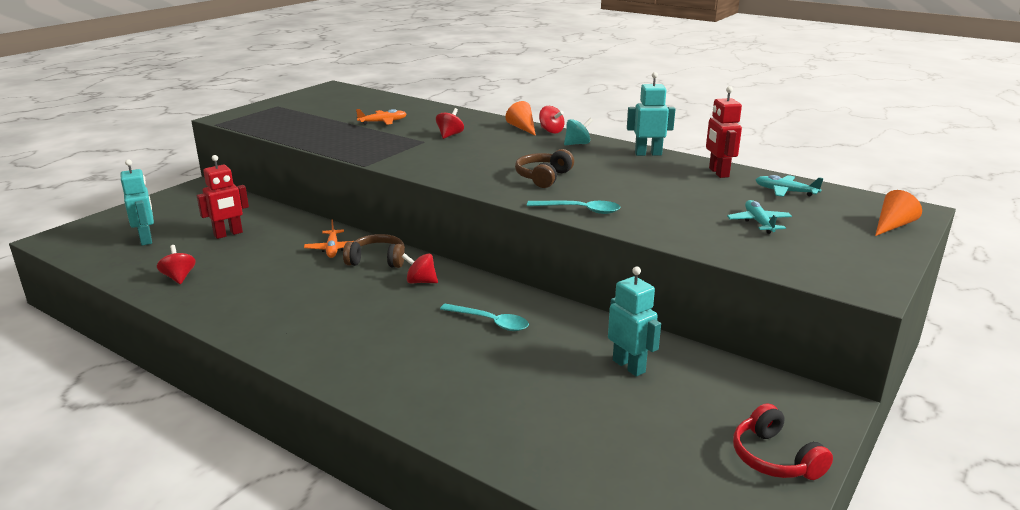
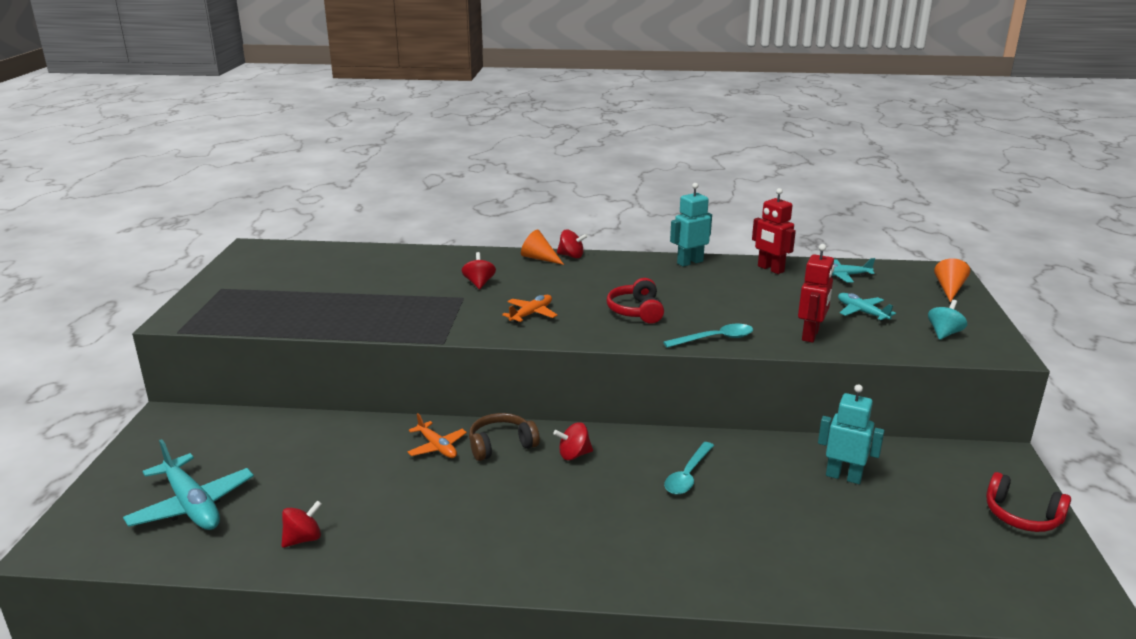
camera: 30 degrees left, 0 degrees up
turquoise robot [120,159,154,246] -> turquoise plane [123,439,254,530]
red spinning top [157,245,196,284] -> red spinning top turned 105 degrees clockwise [282,500,322,548]
red robot [197,155,249,239] -> red robot moved to [798,244,834,343]
orange plane [356,109,406,125] -> orange plane moved to [502,295,558,323]
turquoise spoon [440,304,529,331] -> turquoise spoon turned 120 degrees clockwise [664,442,714,495]
brown headphones [515,149,574,188] -> red headphones [607,278,664,324]
turquoise spinning top [564,118,593,145] -> turquoise spinning top moved to [928,300,967,340]

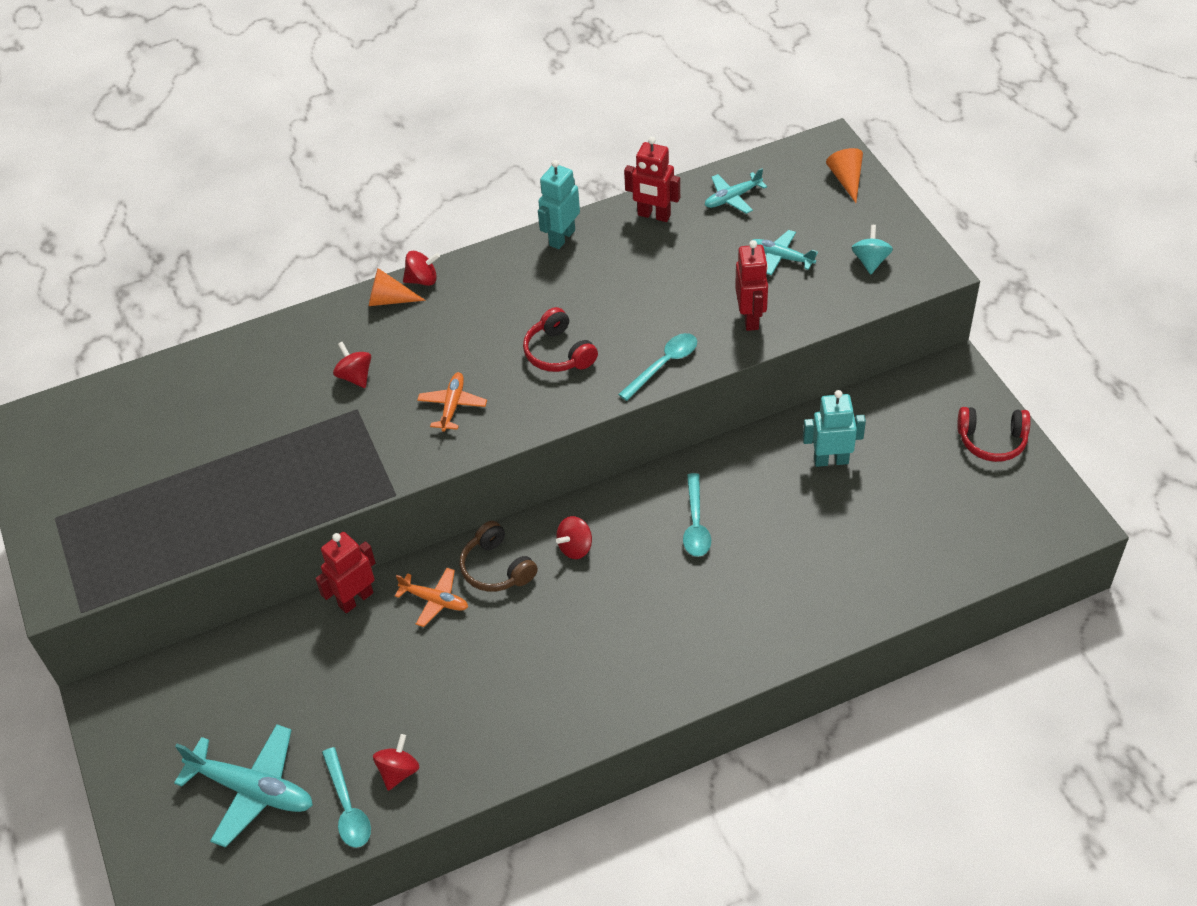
camera: 25 degrees left, 25 degrees up
brown headphones [469,413,540,461] -> brown headphones turned 75 degrees counterclockwise [460,521,538,592]
none -> red robot [315,532,376,613]
none -> turquoise spoon [322,747,371,848]

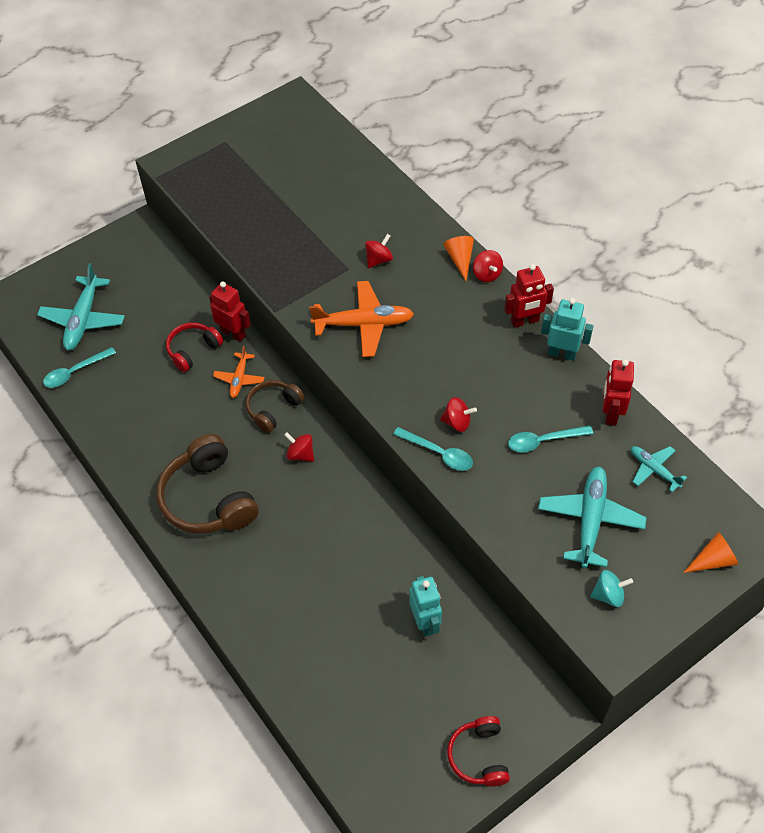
camera: 75 degrees right, 5 degrees up
red spinning top [373,734,419,791] -> red spinning top moved to [440,397,477,432]
orange plane [417,372,487,432] -> orange plane [309,281,414,357], size x1.76
red headphones [523,307,598,372] -> red headphones moved to [166,322,223,372]
turquoise spoon [683,473,711,557] -> turquoise spoon moved to [508,425,593,453]
red robot [735,240,768,331] -> red robot moved to [504,264,554,328]
turquoise plane [753,230,818,275] -> turquoise plane [538,467,647,568], size x1.76
none -> brown headphones [156,434,259,534]

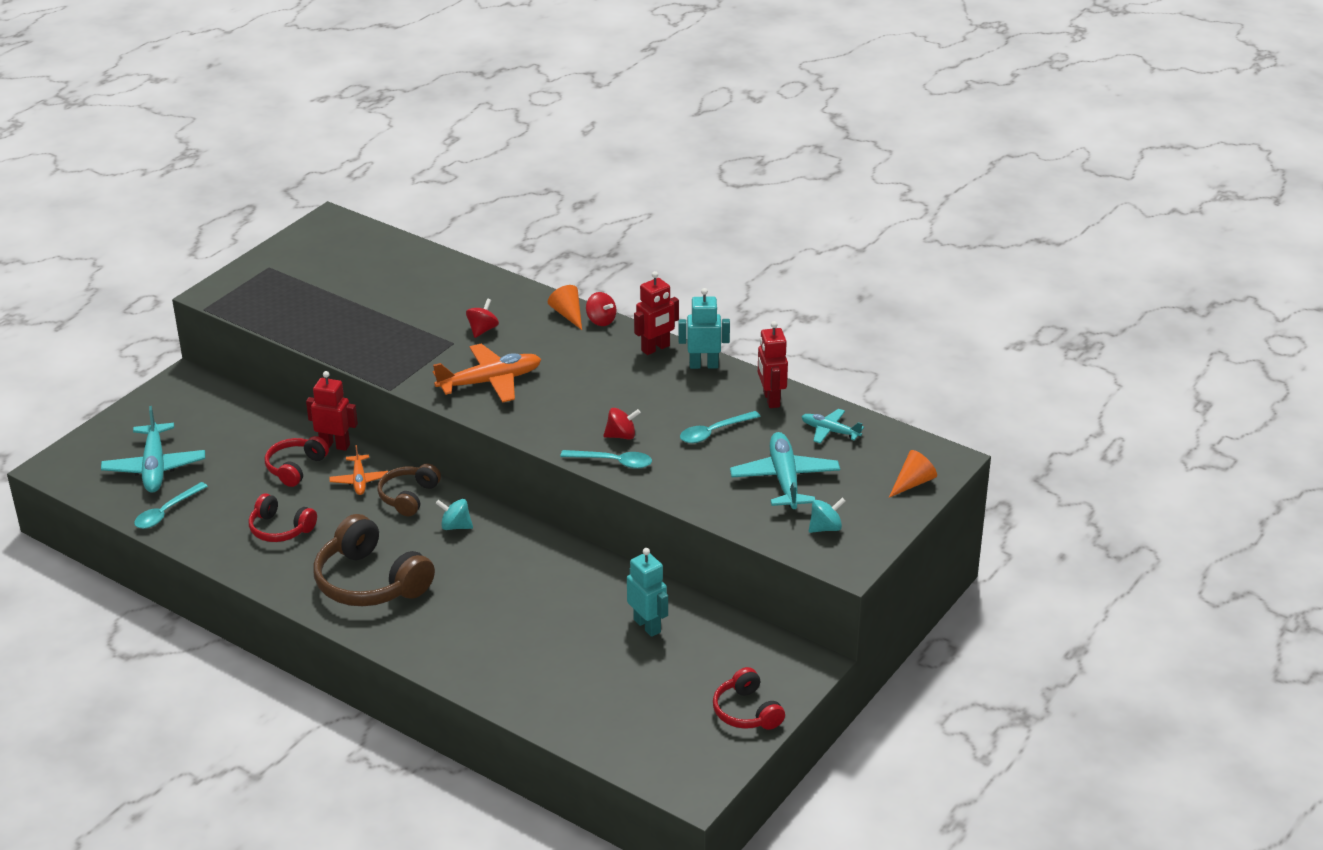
camera: 20 degrees left, 20 degrees down
red spinning top [284,432,314,462] -> turquoise spinning top [436,499,473,530]
none -> red headphones [249,493,317,542]

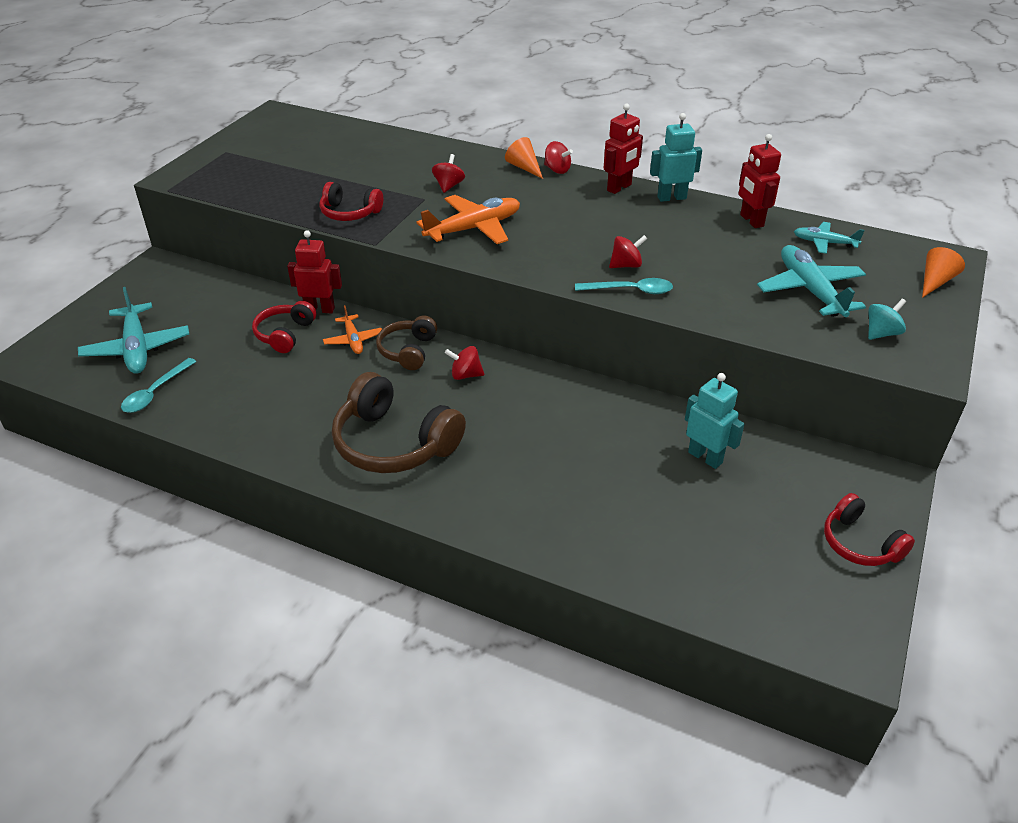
camera: 10 degrees left, 5 degrees up
red headphones [249,493,317,542] -> red headphones moved to [319,182,383,221]
turquoise spinning top [436,499,473,530] -> red spinning top [445,346,484,380]
turquoise spoon [680,411,761,443] -> none

